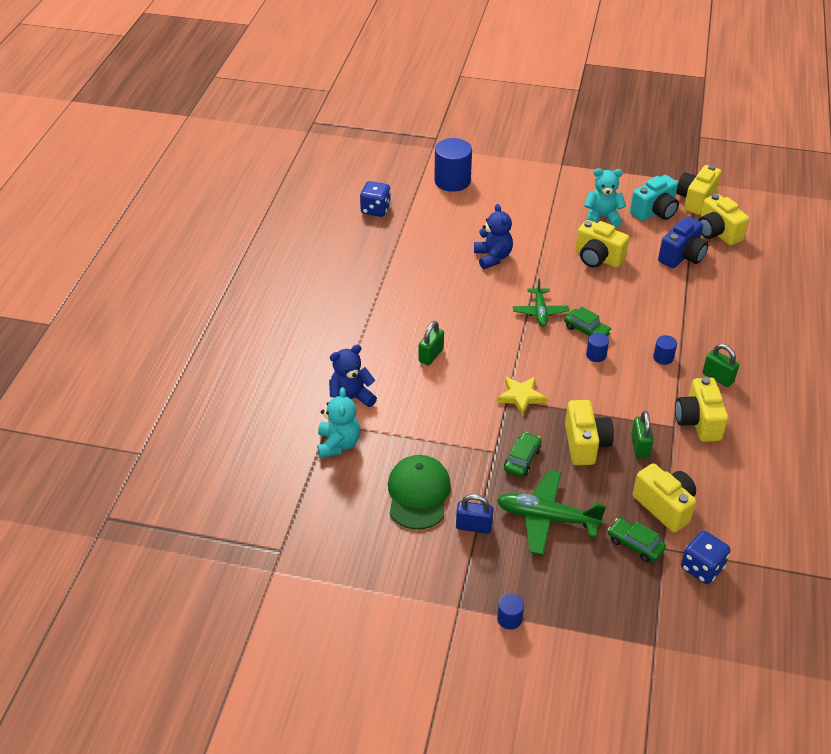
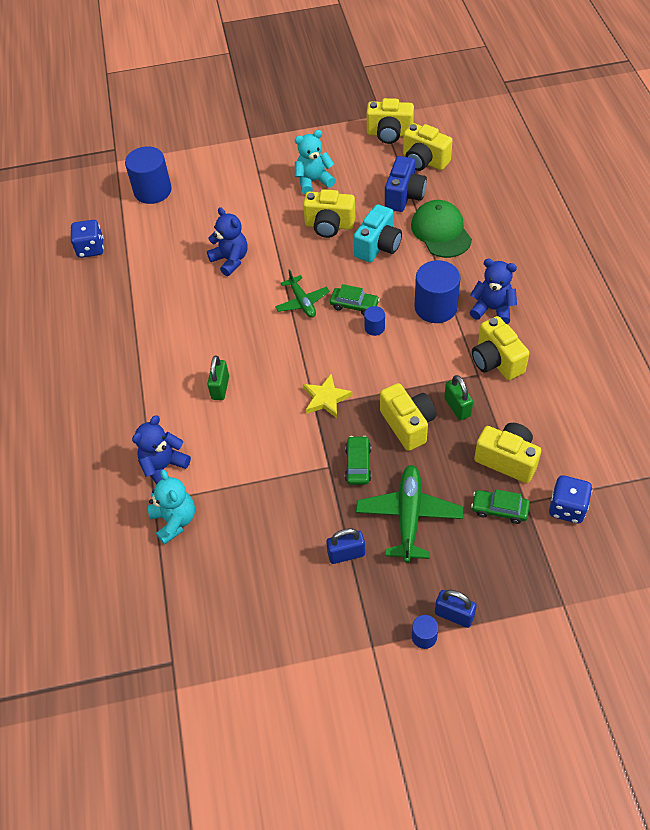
camera: 20 degrees left, 10 degrees up
green cap [388,455,451,530] -> green cap moved to [411,200,472,258]
green plane [497,470,606,555] -> green plane turned 105 degrees clockwise [356,465,463,563]
turquoise camera [630,175,679,221] -> turquoise camera moved to [354,204,402,262]
blue cylinder [653,335,677,365] -> blue cylinder [414,260,461,323], size x2.12
yellow camera [676,165,721,215] -> yellow camera turned 90 degrees counterclockwise [367,98,414,144]
green padlock [702,344,739,387] -> blue teddy bear [470,259,517,324]
none -> blue padlock [435,590,477,628]

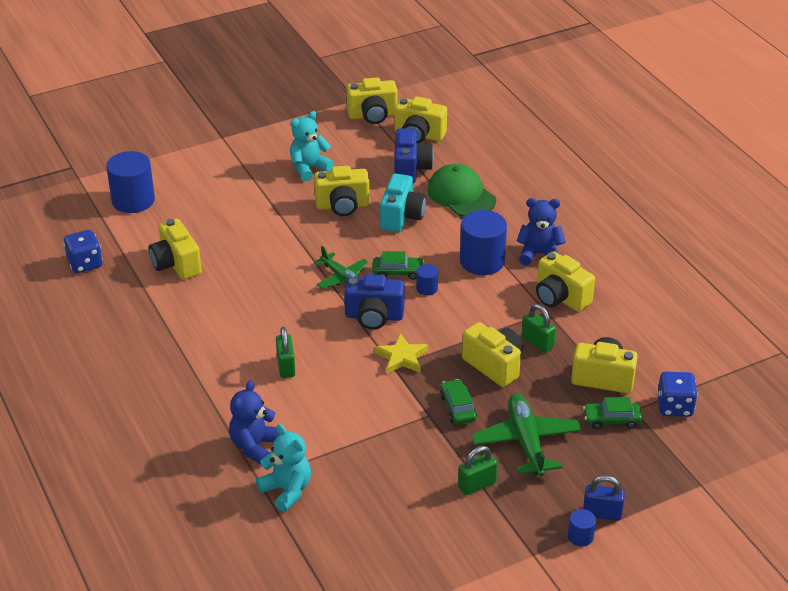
camera: 20 degrees left, 15 degrees down
blue teddy bear [207,207,248,276] -> none
blue padlock [326,528,365,564] -> green padlock [458,446,498,495]
none -> yellow camera [148,219,202,280]
none -> blue camera [344,274,405,330]

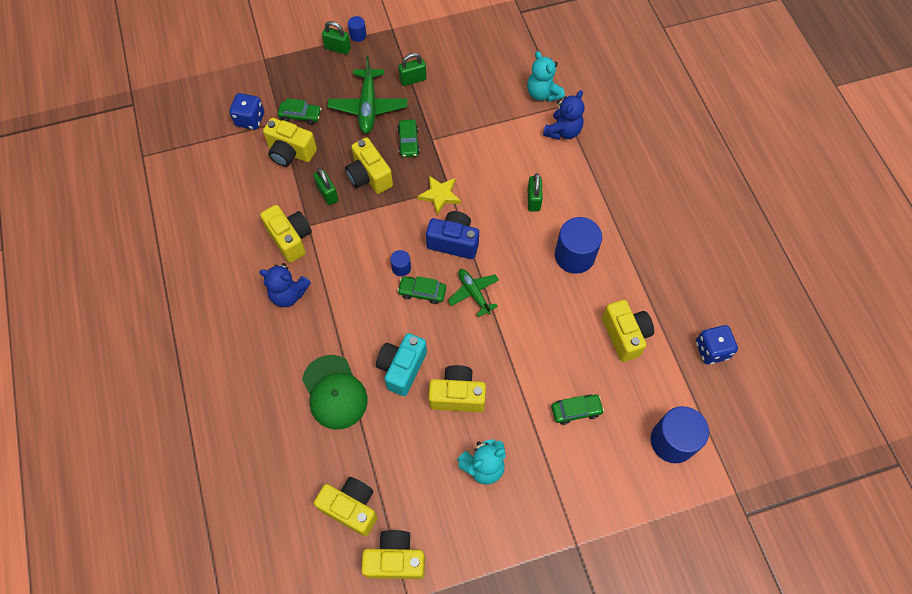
camera: 170 degrees left, 25 degrees up
blue camera [395,129,434,183] -> none
blue cylinder [460,210,507,275] -> blue cylinder moved to [555,217,602,274]
blue padlock [583,475,625,521] -> green padlock [322,21,351,55]
none -> green car [551,394,604,425]

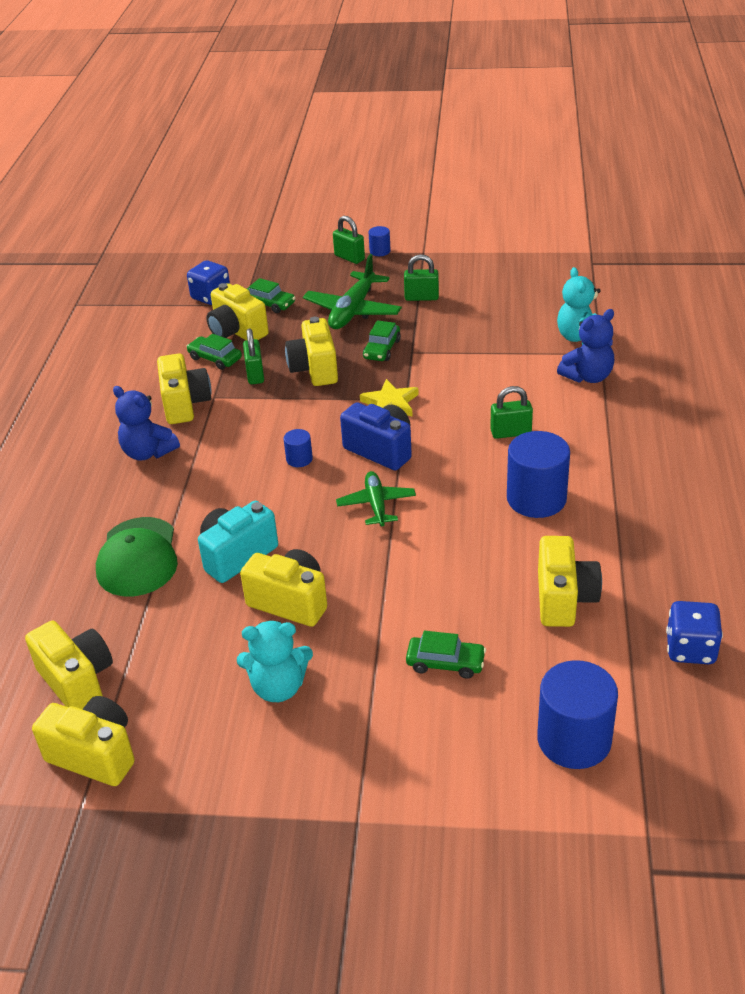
camera: 25 degrees right, 25 degrees down
green car [397,276,446,304] -> green car moved to [186,334,242,370]
green padlock [528,173,543,211] -> green padlock turned 60 degrees clockwise [490,386,533,439]

